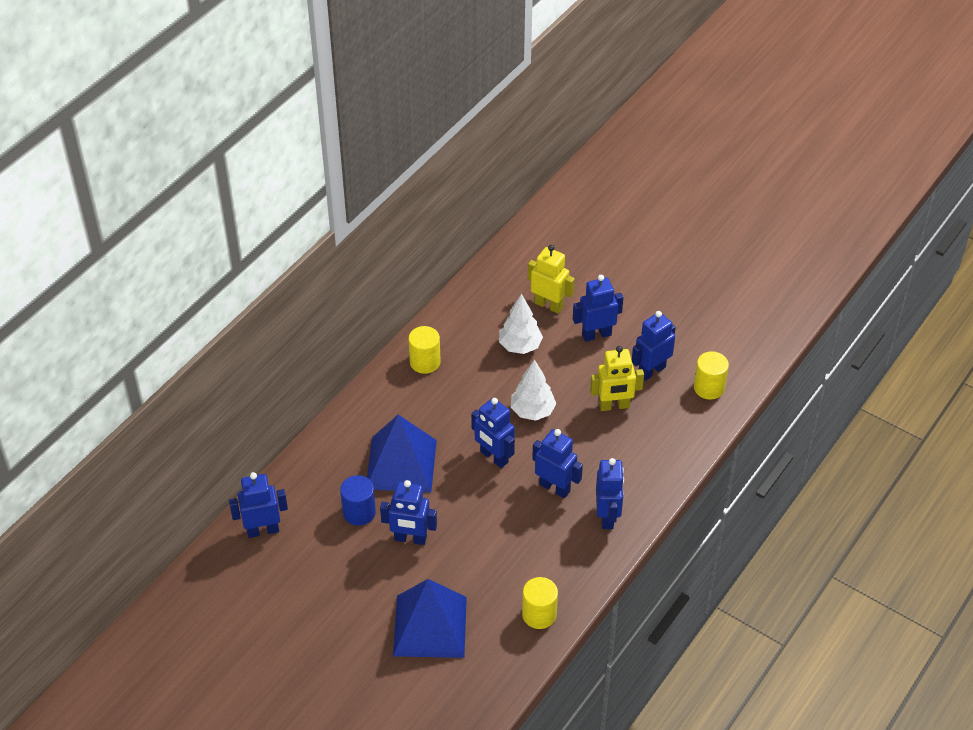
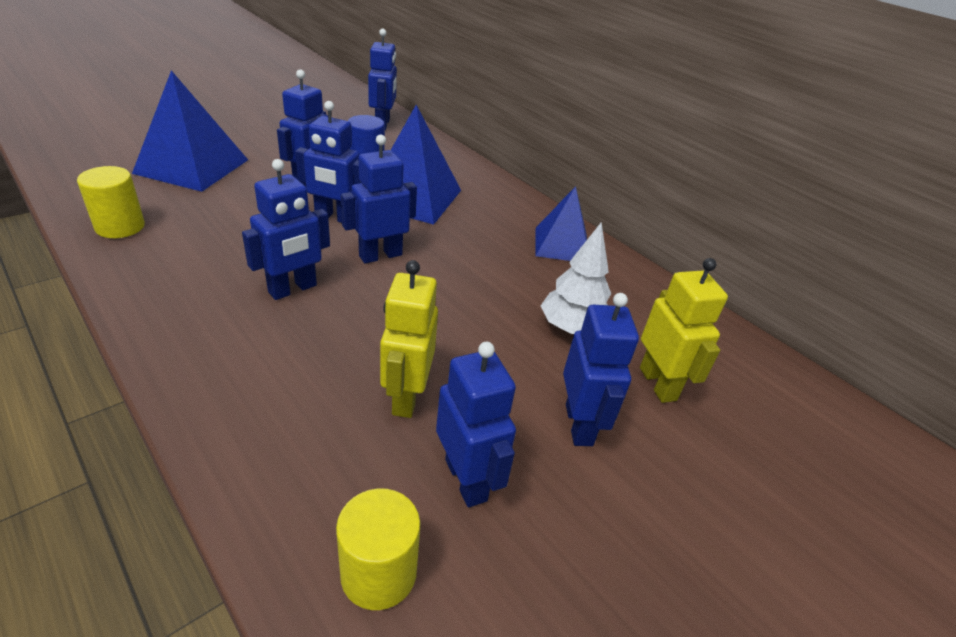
camera: 100 degrees right, 10 degrees down
yellow cylinder [408,326,440,374] -> blue pyramid [535,186,587,261]
white tree [511,359,556,421] -> none
yellow robot [528,245,575,314] -> yellow robot turned 60 degrees counterclockwise [640,258,728,403]
blue robot [596,458,624,529] -> blue robot moved to [295,101,361,223]

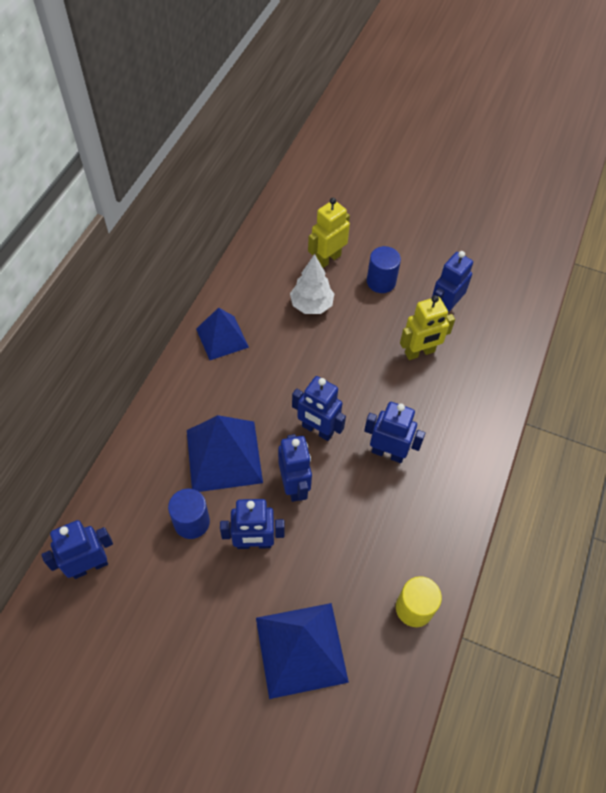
camera: 115 degrees left, 20 degrees up
yellow cylinder [336,488,420,610] -> none
blue robot [563,293,639,446] -> blue cylinder [367,246,401,293]

